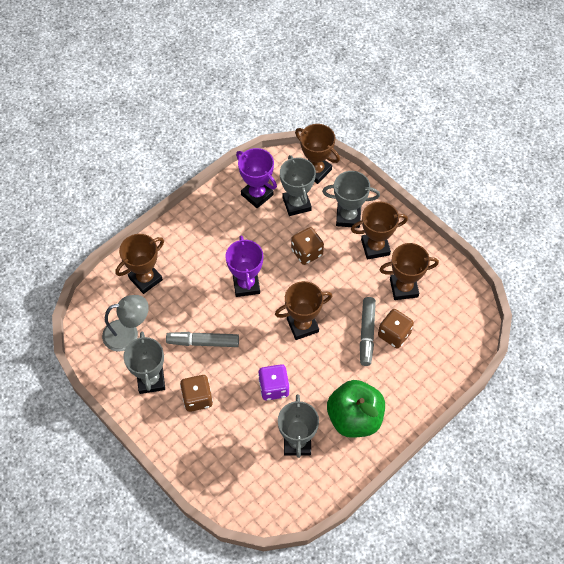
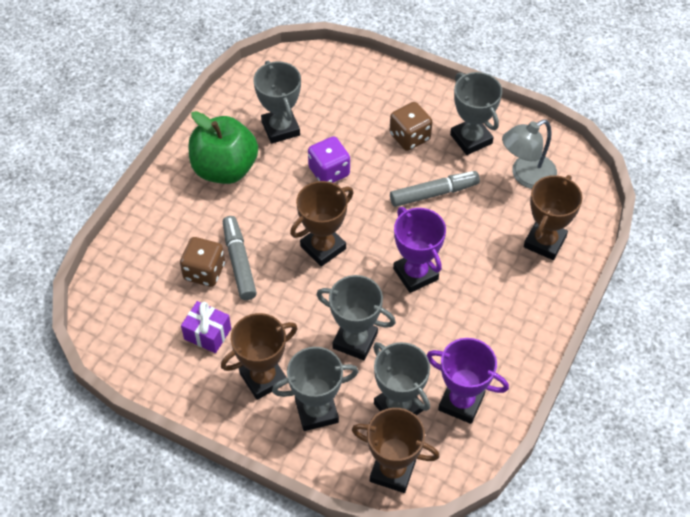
camera: 160 degrees right, 5 degrees down
brown dice [291,227,324,265] -> grey trophy [316,275,396,360]
brown trophy [379,243,439,300] -> purple gift [181,301,231,353]

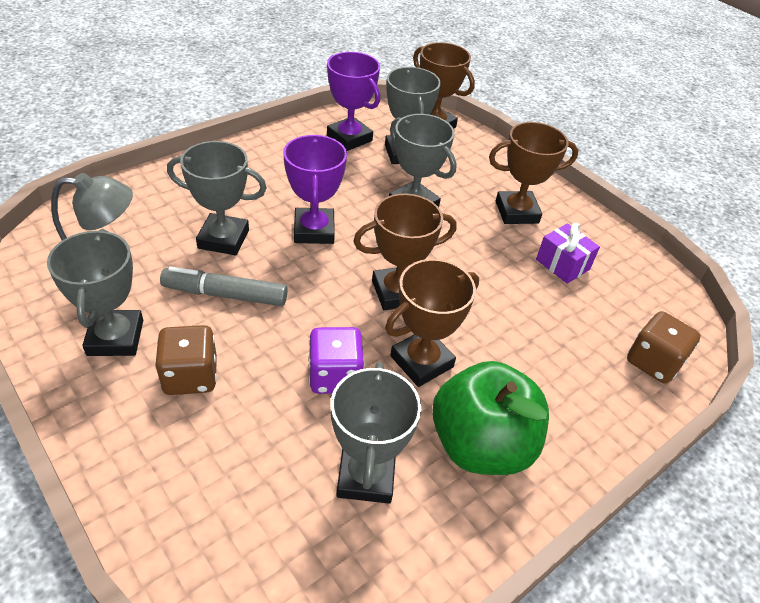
camera: 160 degrees left, 10 degrees down
brown dice [180,237,225,287] -> brown dice moved to [627,311,701,383]
grey marker [223,216,257,300] -> none
grey trophy [272,347,358,431] -> grey trophy moved to [167,141,267,255]
brown trophy [524,175,582,260] -> brown trophy moved to [385,259,479,387]

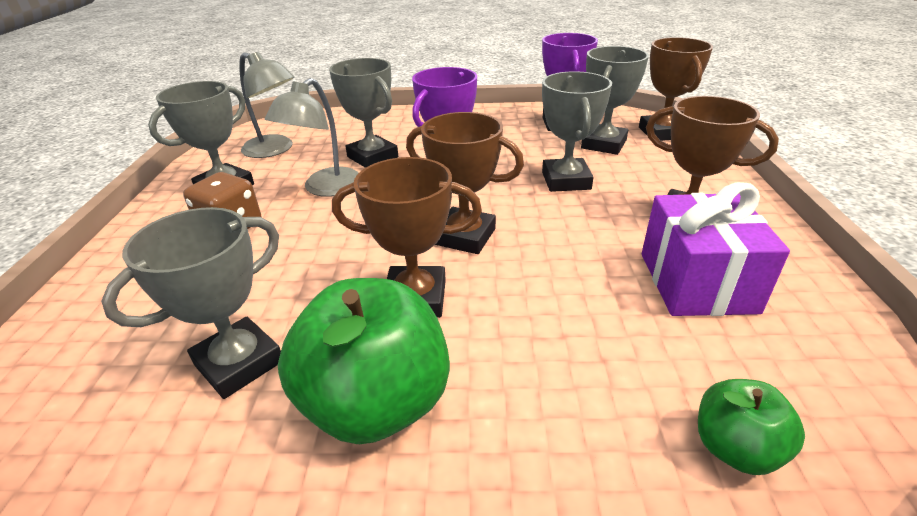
camera: 45 degrees right, 10 degrees down
grey marker [160,266,288,306] -> grey lamp [265,78,359,197]
purple dice [309,327,365,394] -> none
purple gift [536,223,600,284] -> purple gift [642,182,790,316], size x1.65
brown dice [627,311,701,383] -> green apple [698,379,805,475]

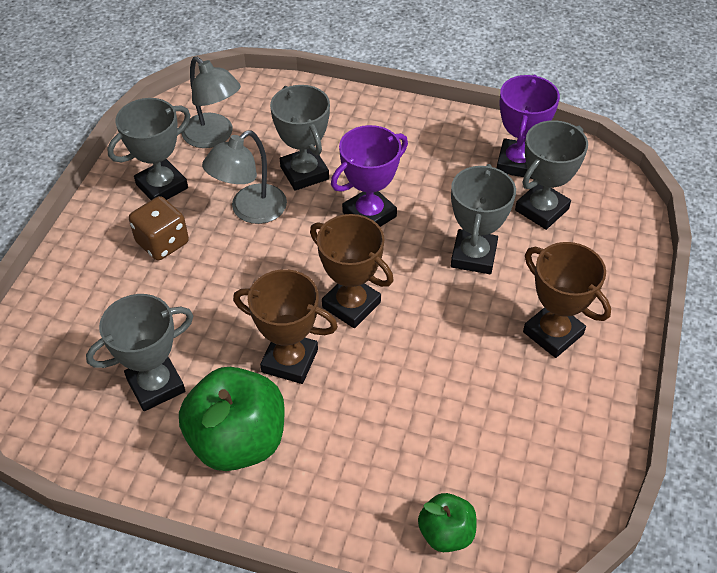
camera: 15 degrees right, 15 degrees up
brown trophy [639,37,713,141] -> none
purple gift [642,182,790,316] -> none

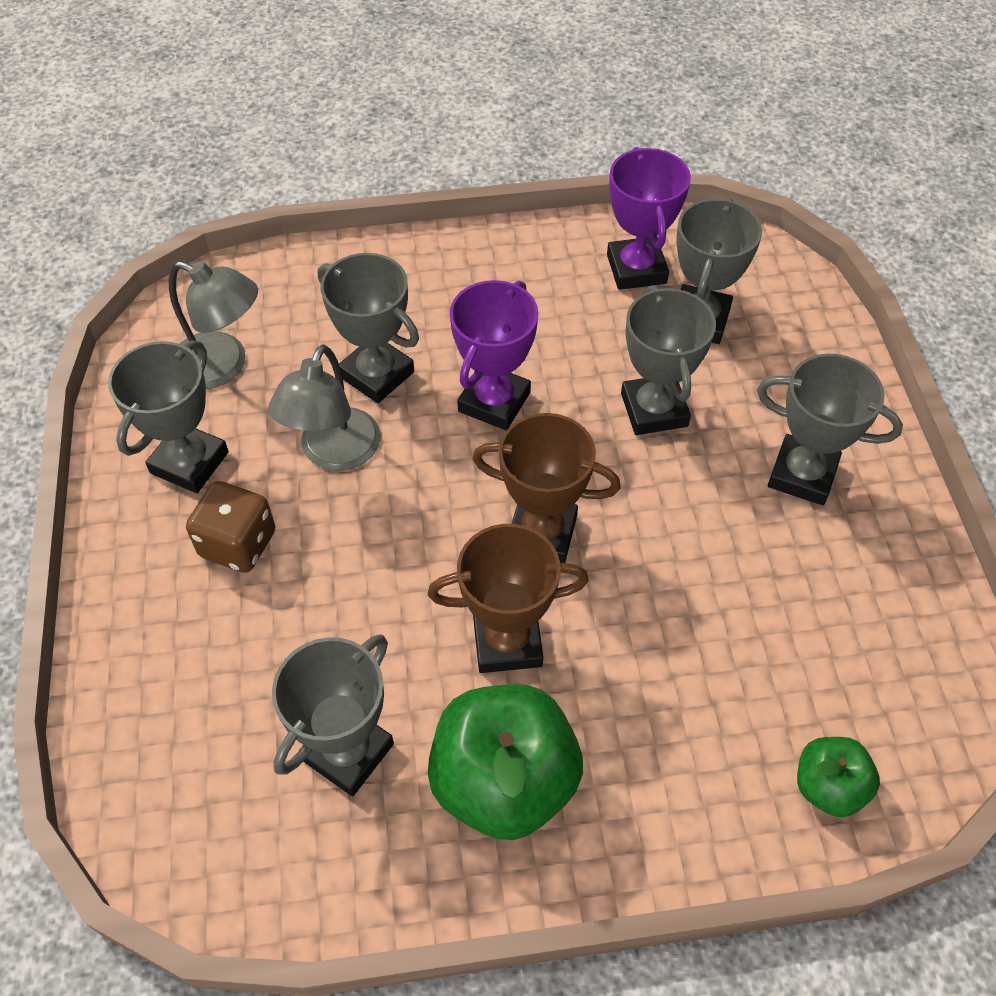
camera: 25 degrees left, 5 degrees up
brown trophy [523,242,611,358] -> grey trophy [757,353,903,505]

